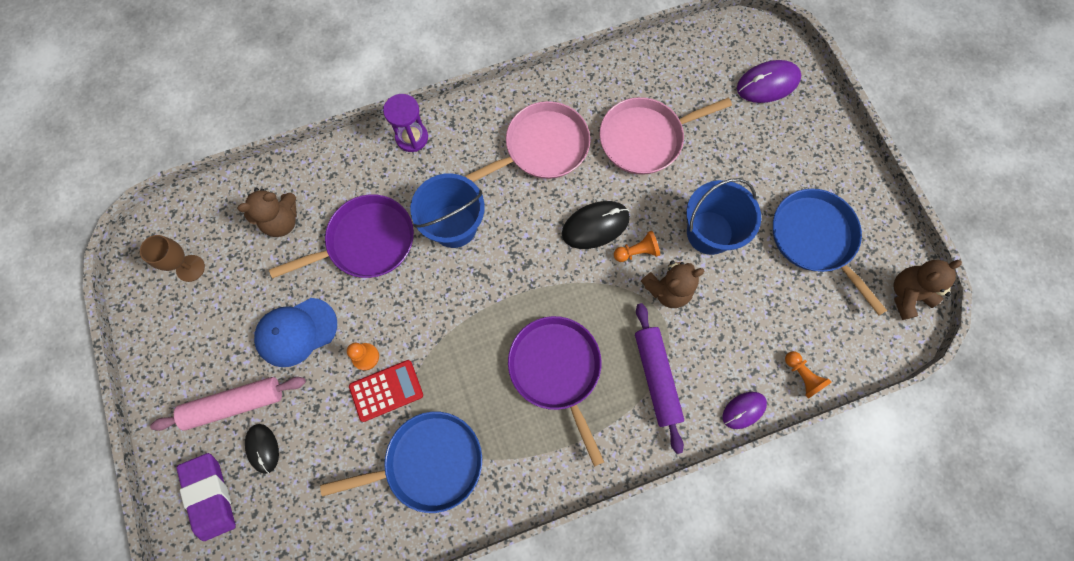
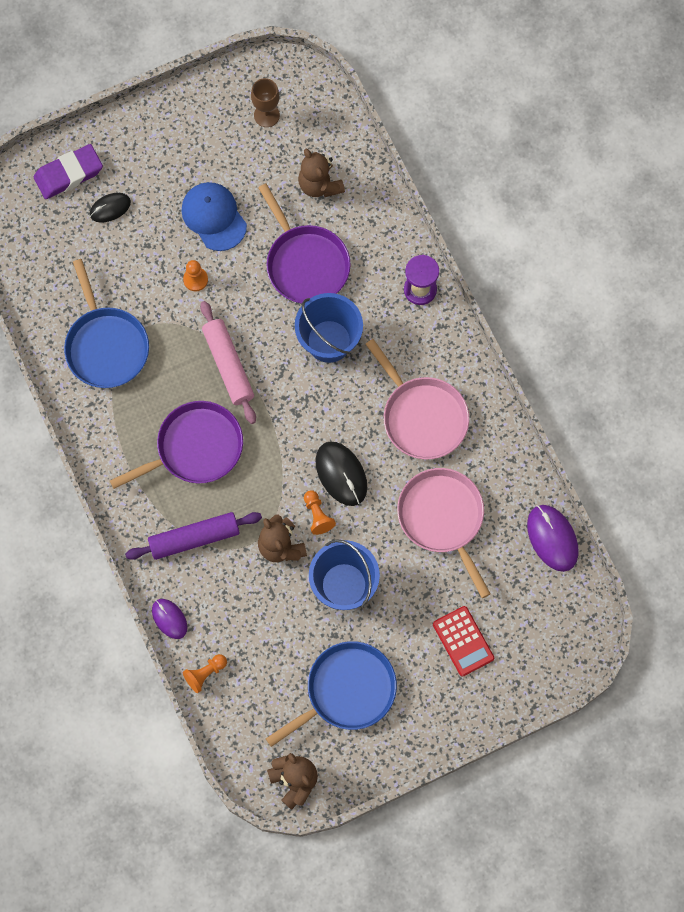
camera: 85 degrees right, 0 degrees up
pink rolling pin [150,377,306,431] -> pink rolling pin moved to [200,301,256,424]
red calculator [349,360,423,422] -> red calculator moved to [433,606,494,677]
purple mouse [737,60,801,103] -> purple mouse moved to [527,505,579,572]

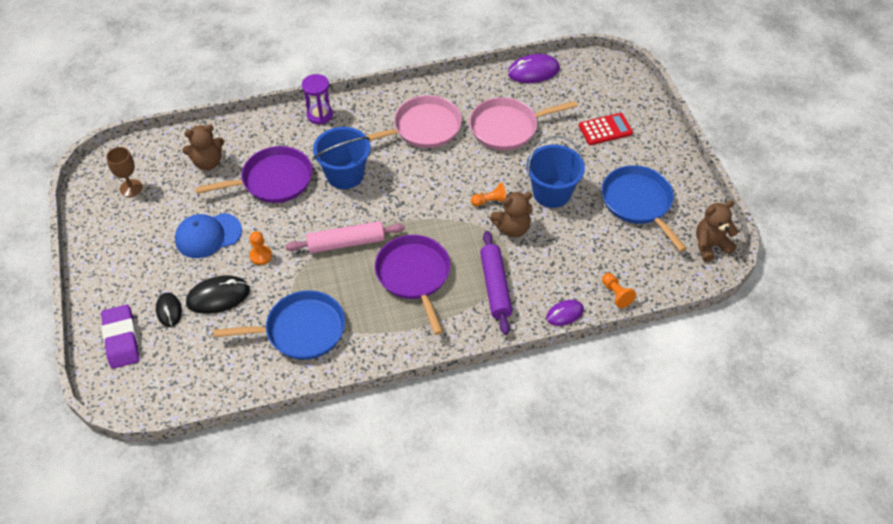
camera: 80 degrees left, 20 degrees down
black mouse [315,442,367,506] -> black mouse moved to [186,275,250,314]

